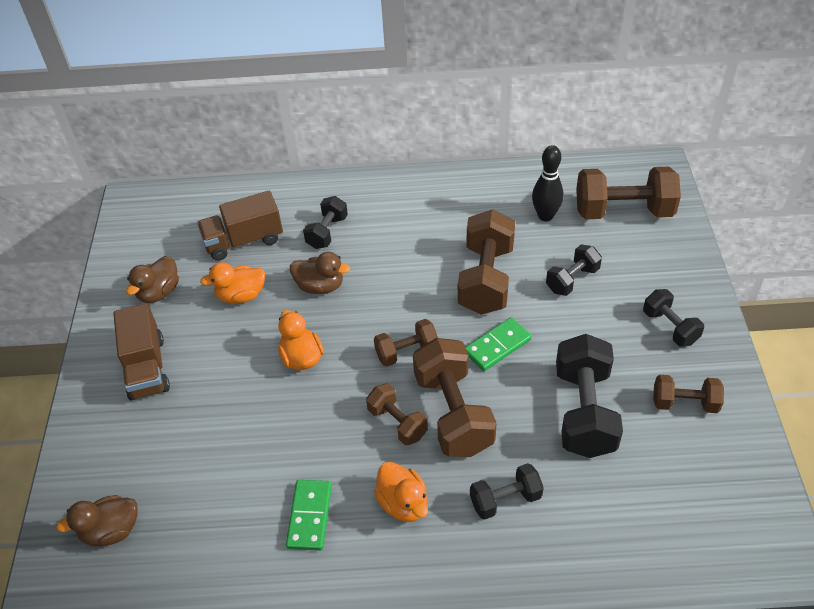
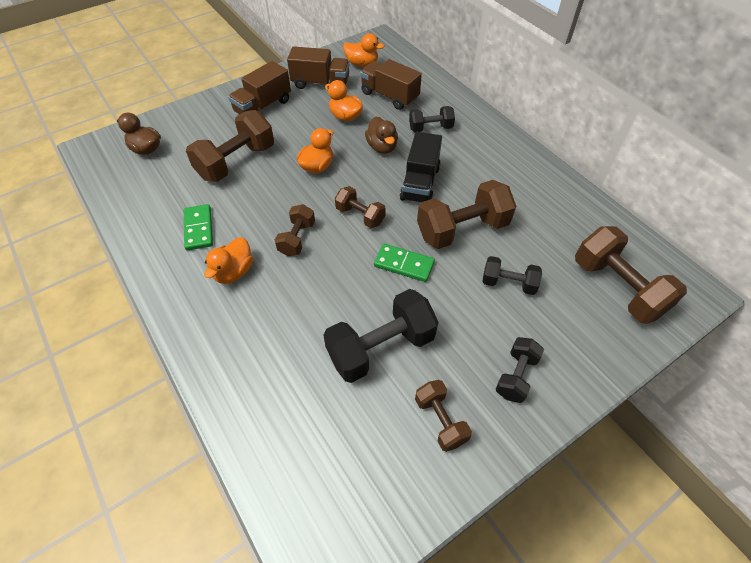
camera: 55 degrees right, 5 degrees up
brown duck [126,256,179,303] -> brown truck [287,46,350,89]
green domino [286,480,332,551] -> green domino turned 75 degrees counterclockwise [184,204,213,251]
brown dumbbell [413,338,497,457] -> brown dumbbell moved to [186,110,274,182]
black dumbbell [470,463,544,520] -> none
black bowling pin [532,145,564,221] -> none
none -> orange duck [343,33,385,67]
none -> black truck [400,132,442,203]

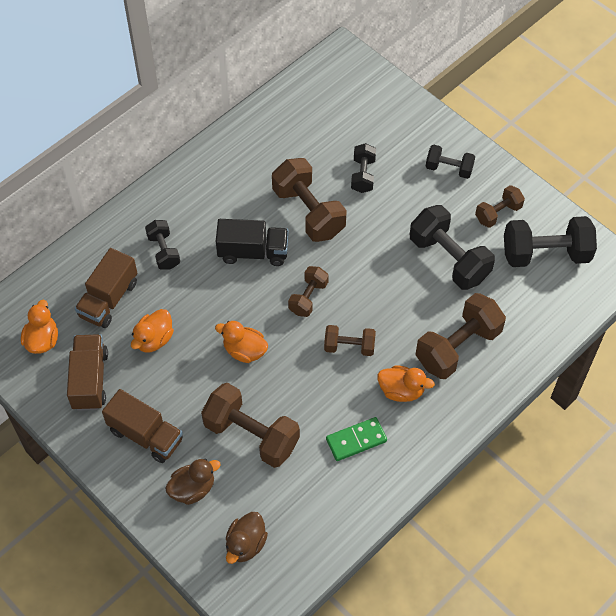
camera: 100 degrees left, 5 degrees up
brown duck [365,116,398,154] -> brown duck moved to [165,458,221,505]
green domino [374,244,435,282] -> none
brown dumbbell [575,226,687,324] -> brown dumbbell moved to [415,293,506,379]
none -> black dumbbell [504,216,597,267]

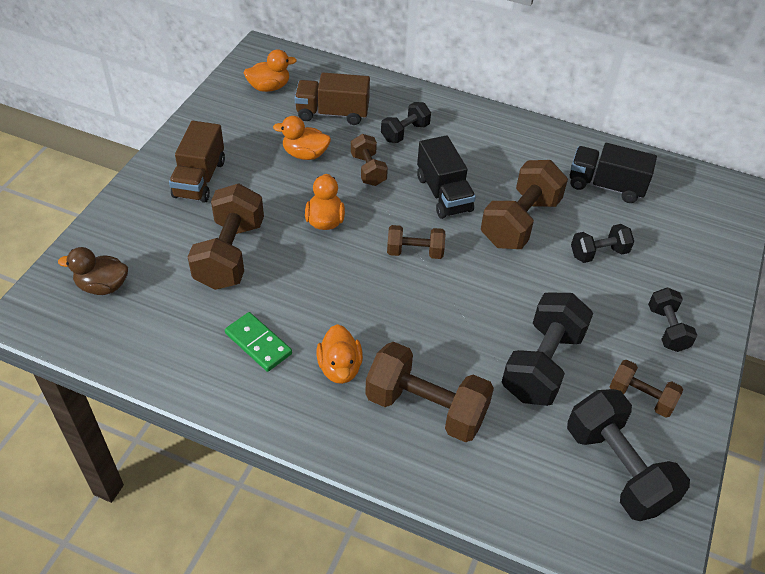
camera: 65 degrees right, 10 degrees down
brown truck [67,334,108,411] -> none
brown duck [165,458,221,505] -> none
brown dumbbell [324,325,376,356] -> brown dumbbell moved to [351,134,388,186]
none -> black truck [570,143,657,203]

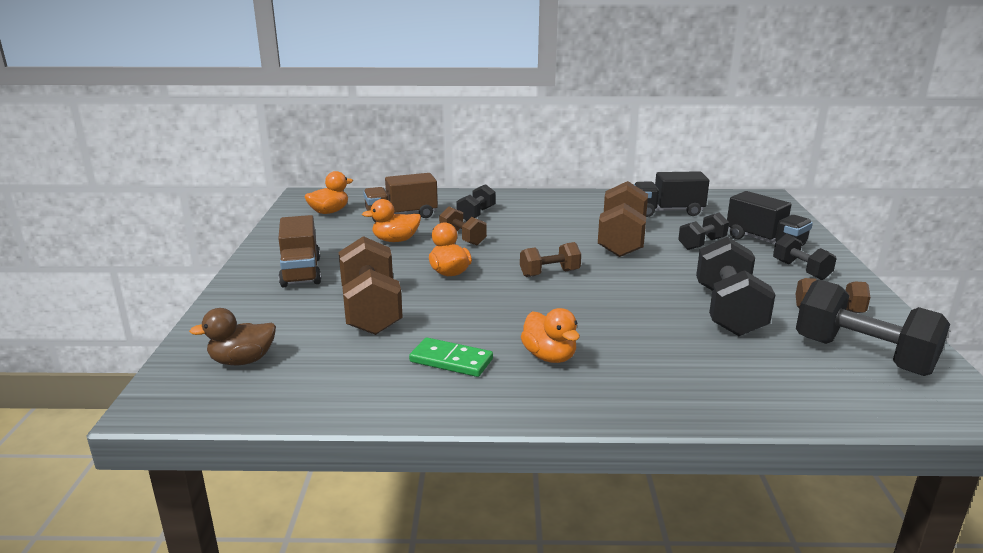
camera: 20 degrees left, 25 degrees down
brown dumbbell [365,342,494,442] -> none
black truck [417,135,476,219] -> black truck moved to [727,191,813,246]

